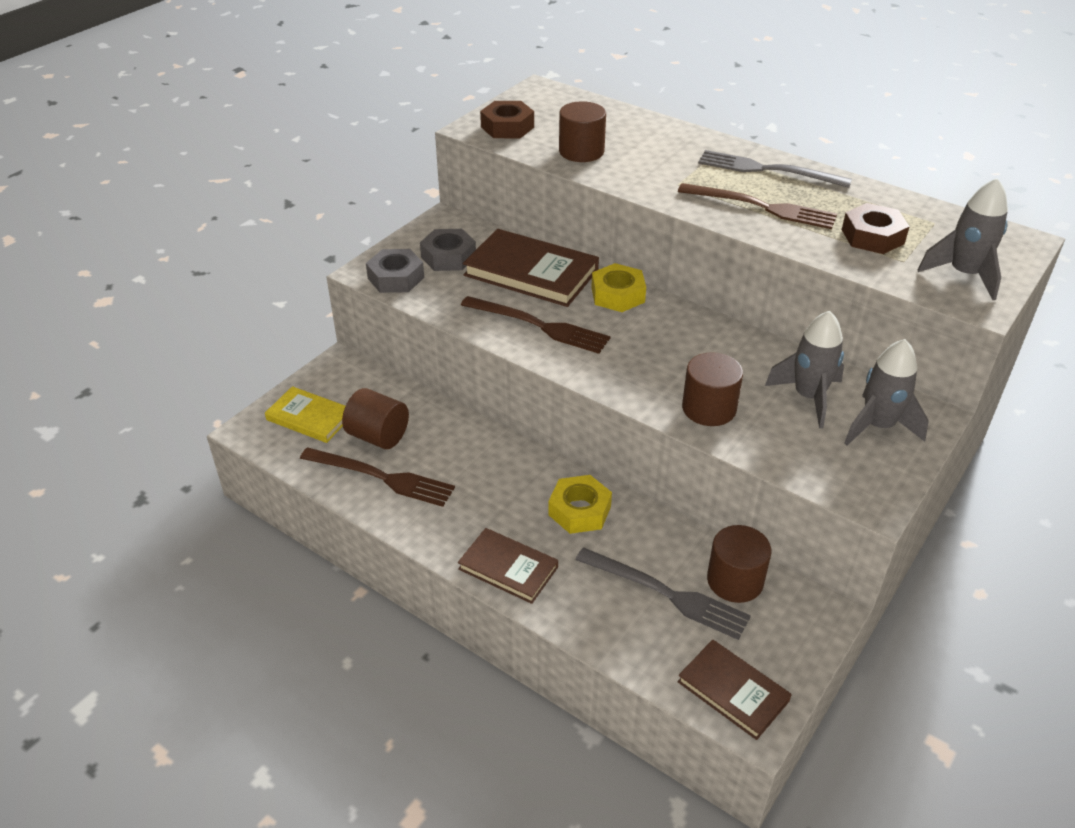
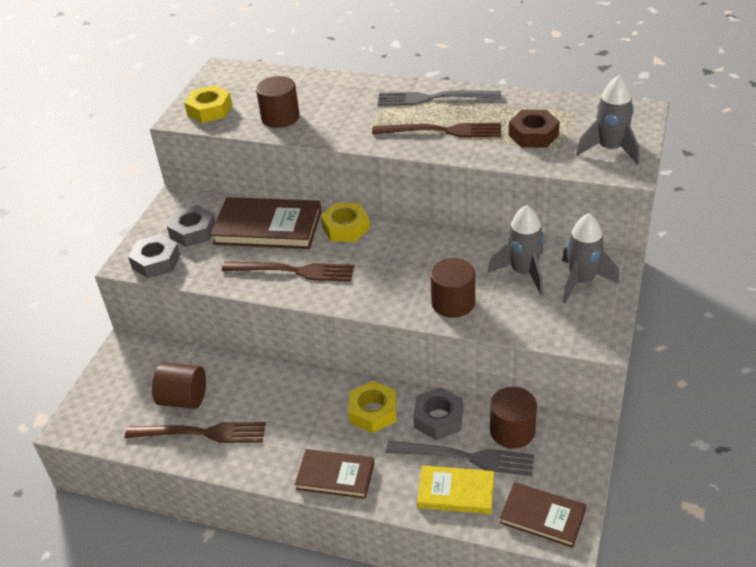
camera: 15 degrees left, 0 degrees up
yellow book [265,386,345,443] -> yellow book moved to [417,465,494,514]
brown nut [480,101,534,138] -> yellow nut [184,85,232,123]
none -> grey nut [413,387,463,440]

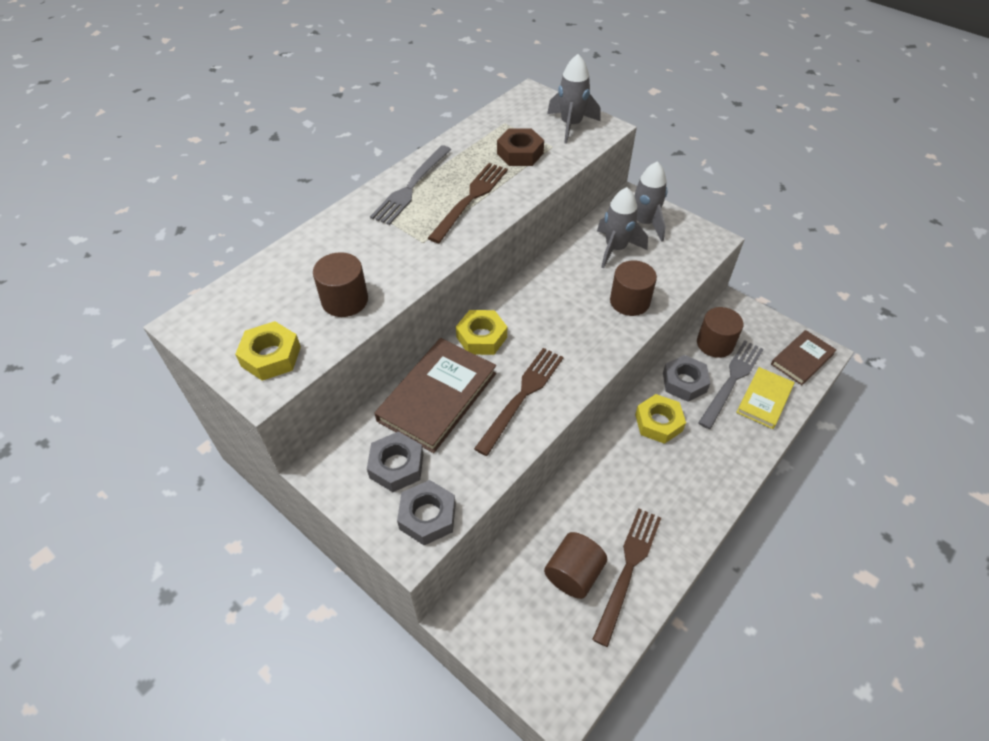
camera: 70 degrees left, 10 degrees up
brown book [295,449,374,499] -> none

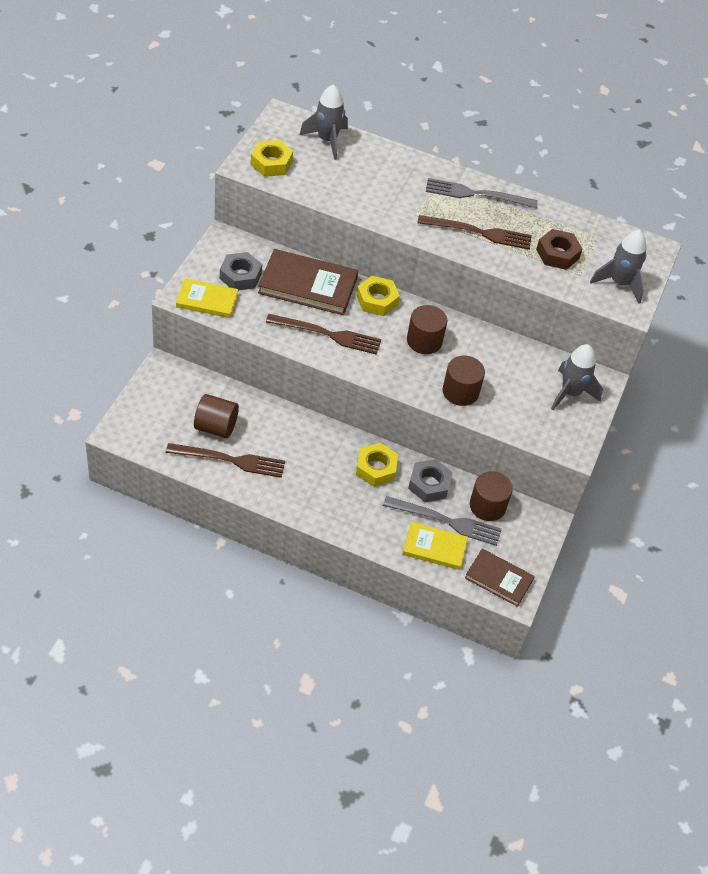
camera: 65 degrees right, 0 degrees up
brown cylinder [313,252,368,317] -> brown cylinder moved to [407,305,447,354]
grey nut [397,480,456,545] -> yellow book [176,278,238,318]
grey rocket [597,187,648,268] -> grey rocket moved to [300,85,348,160]

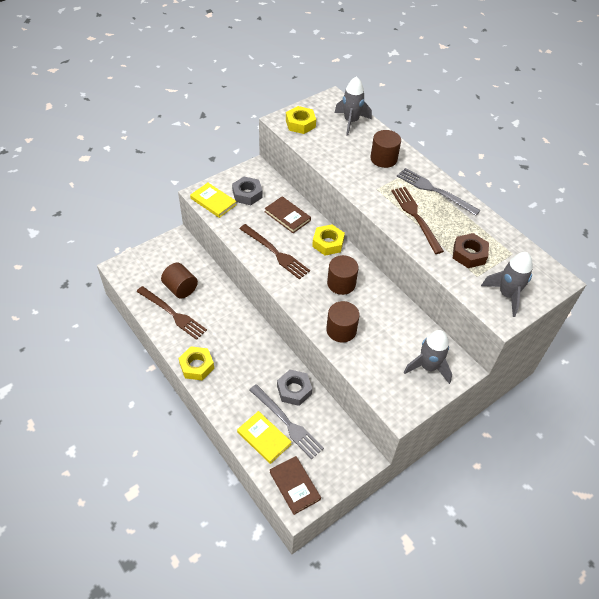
camera: 35 degrees right, 0 degrees up
brown book [258,249,358,315] -> brown book [264,196,311,233], size x0.61
yellow nut [356,443,398,487] -> yellow nut moved to [178,346,214,381]
brown fork [417,215,532,250] -> brown fork turned 150 degrees counterclockwise [391,187,444,254]
brown cylinder [470,471,513,521] -> brown cylinder moved to [370,130,401,168]

